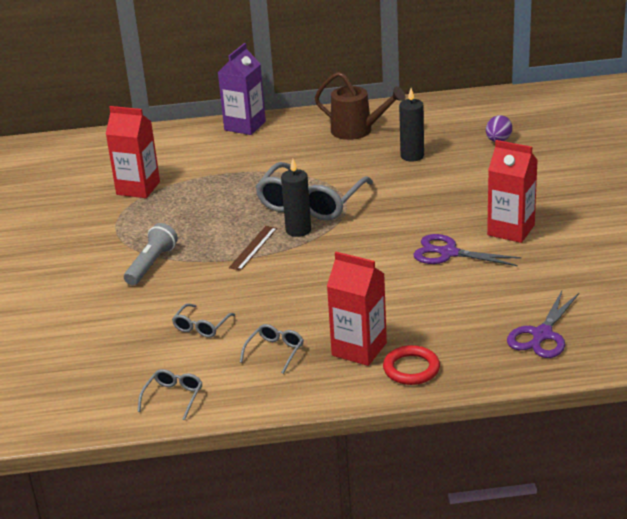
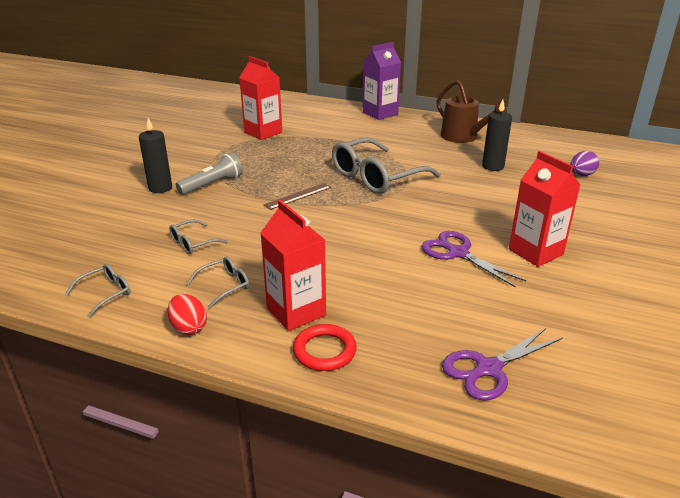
camera: 25 degrees right, 0 degrees up
black candle [281,159,311,237] -> black candle moved to [139,118,172,193]
none -> red egg [167,294,207,335]

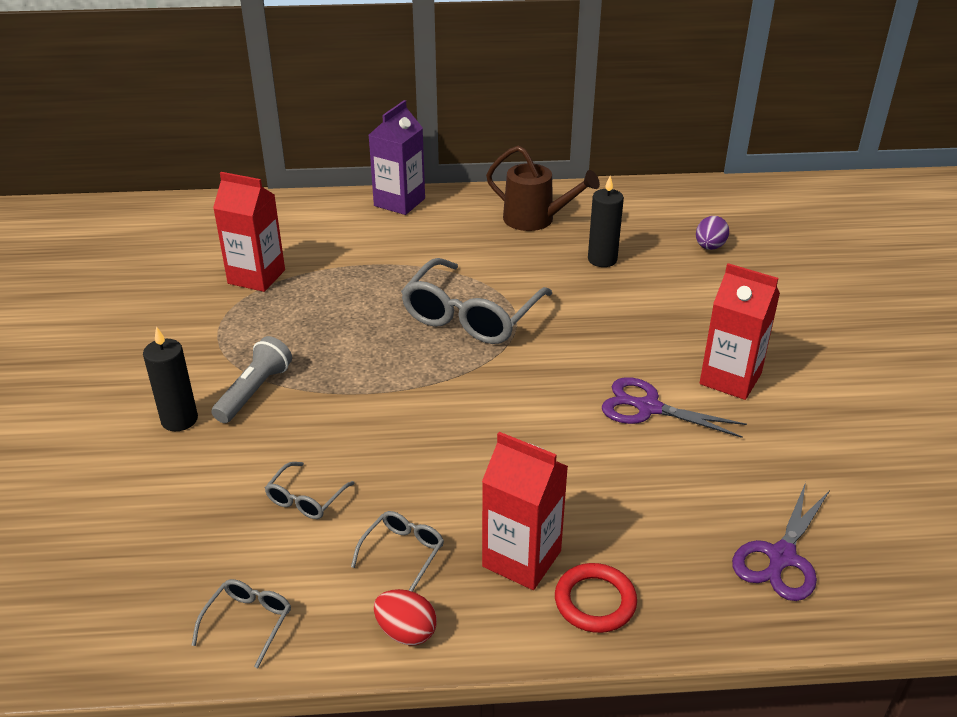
camera: 25 degrees left, 5 degrees up
brown ruler [264,183,331,210] -> none

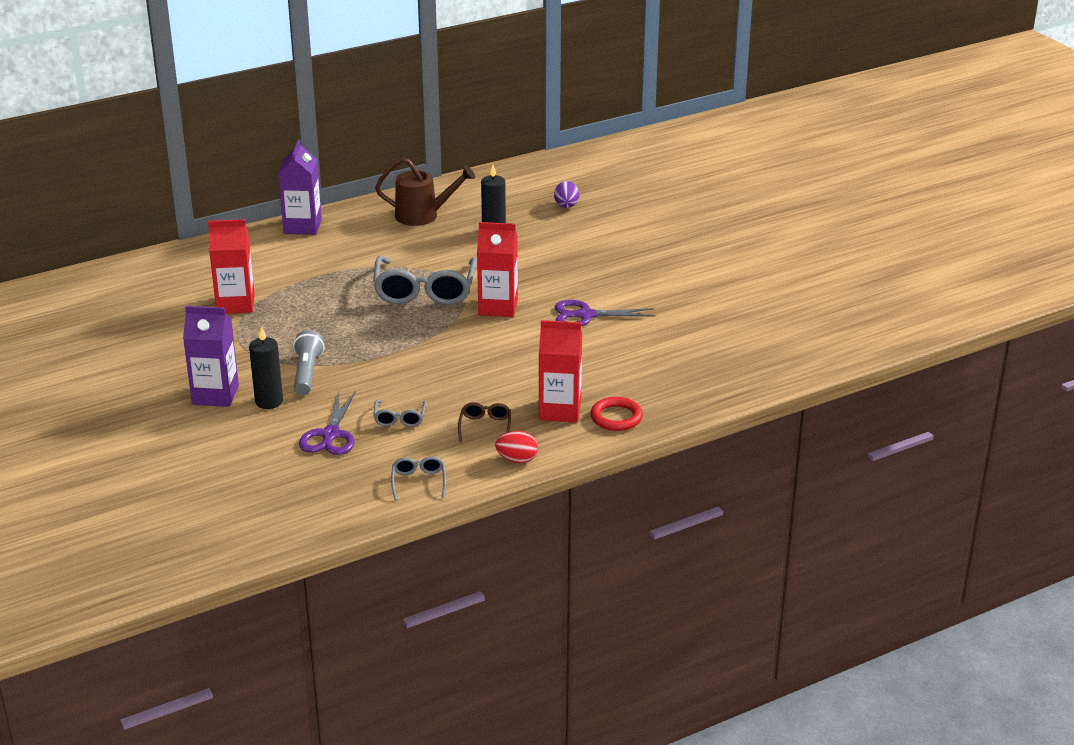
camera: 25 degrees left, 5 degrees down
grey glasses [351,511,444,592] -> brown glasses [458,402,511,442]
red carton [700,263,780,400] -> red carton moved to [477,222,518,317]
purple scissors [732,482,830,601] -> purple scissors moved to [299,390,356,455]
none -> purple carton [183,306,239,407]

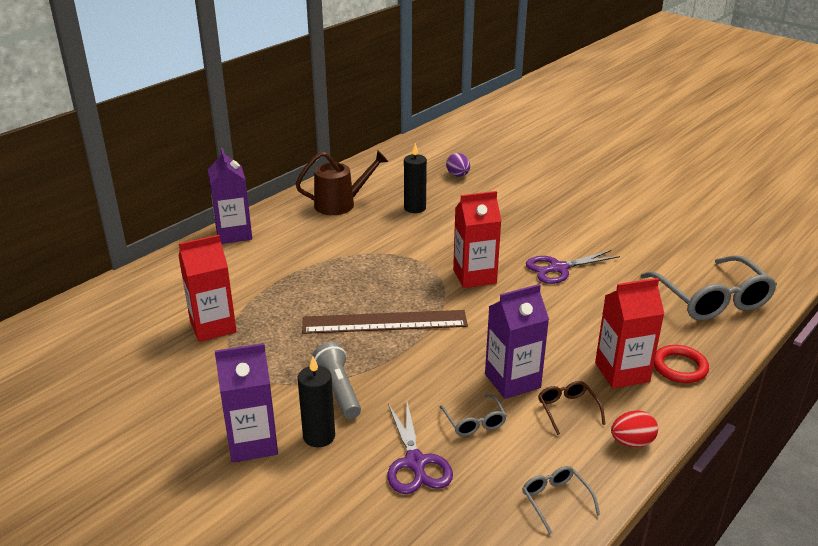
camera: 20 degrees left, 0 degrees up
grey glasses [373,255,477,305] -> grey glasses moved to [641,255,777,321]
none -> brown ruler [302,310,468,334]
none -> purple carton [485,284,549,399]

